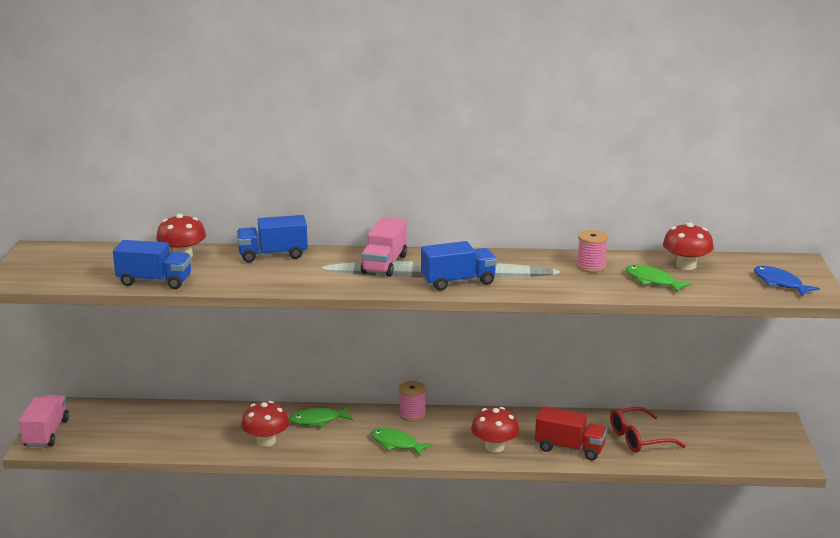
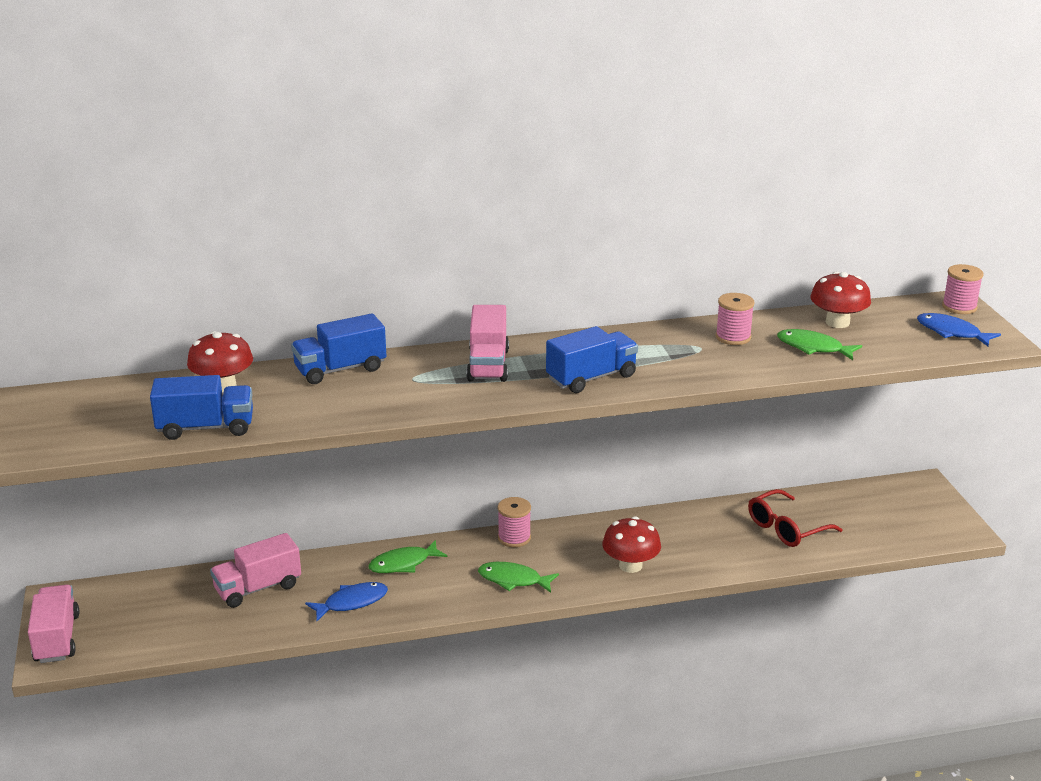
camera: 15 degrees left, 5 degrees up
red mushroom [241,401,289,447] -> blue fish [305,582,388,621]
red truck [535,406,607,460] -> none
none -> pink truck [210,533,301,608]
none -> pink spool [942,264,983,314]

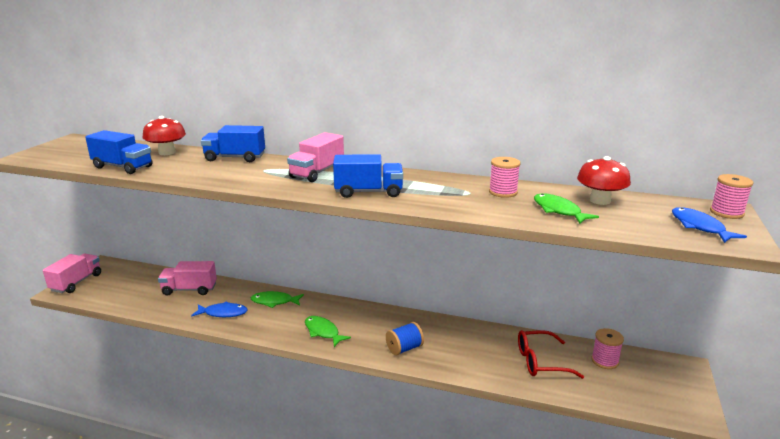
camera: 30 degrees right, 5 degrees down
pink spool [498,497,531,547] -> pink spool moved to [591,328,624,369]
red mushroom [602,516,661,573] -> blue spool [386,322,424,356]

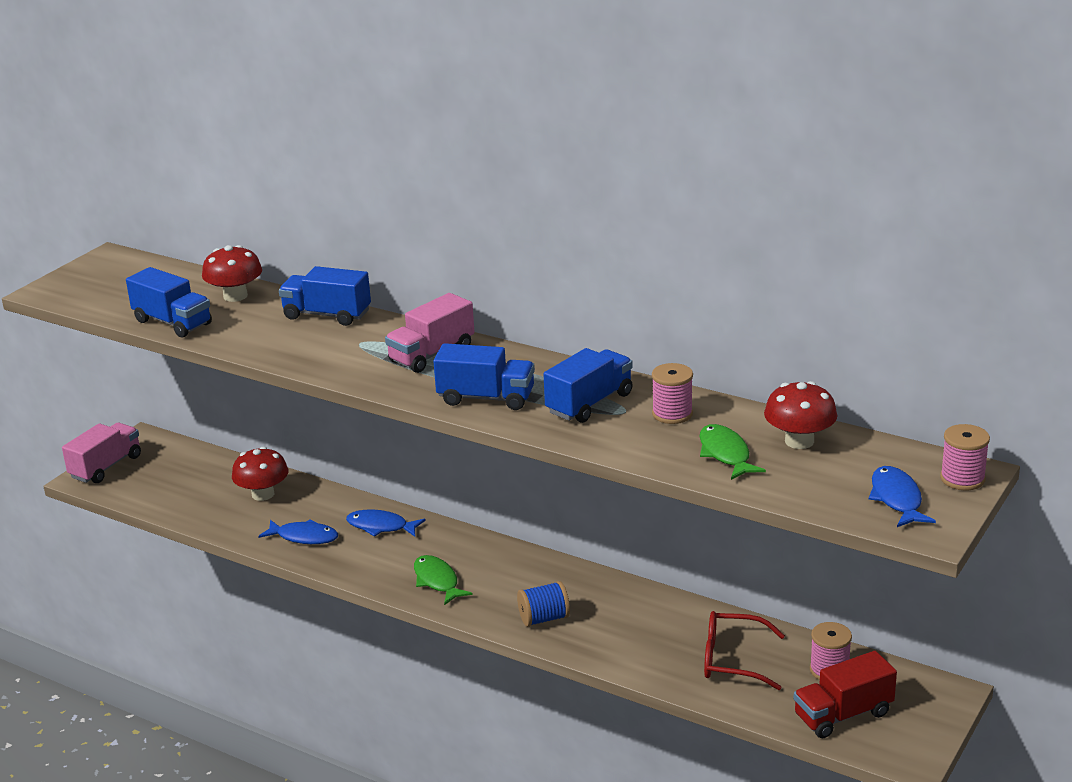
camera: 15 degrees right, 5 degrees up
pink truck [158,261,217,296] -> red mushroom [232,446,288,501]
green fish [251,291,304,308] -> blue fish [346,510,426,537]
none -> blue truck [543,348,633,423]
none -> red truck [794,651,897,738]

